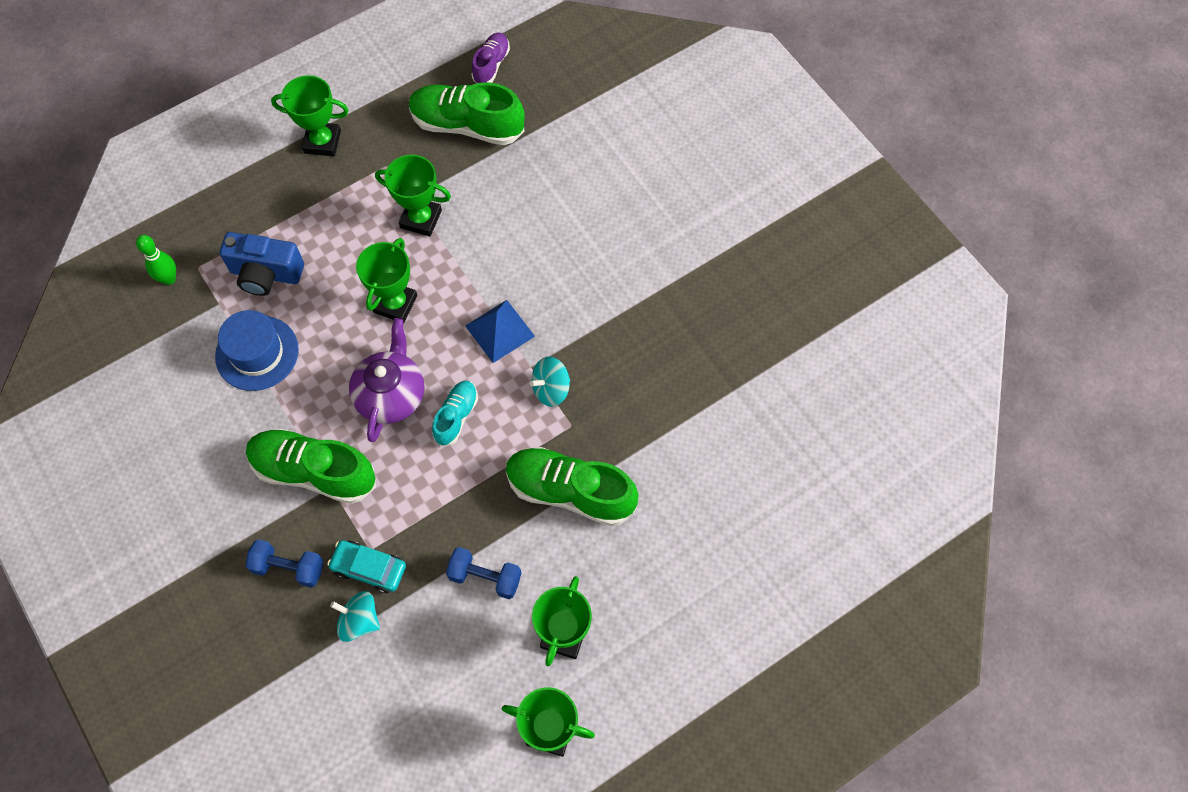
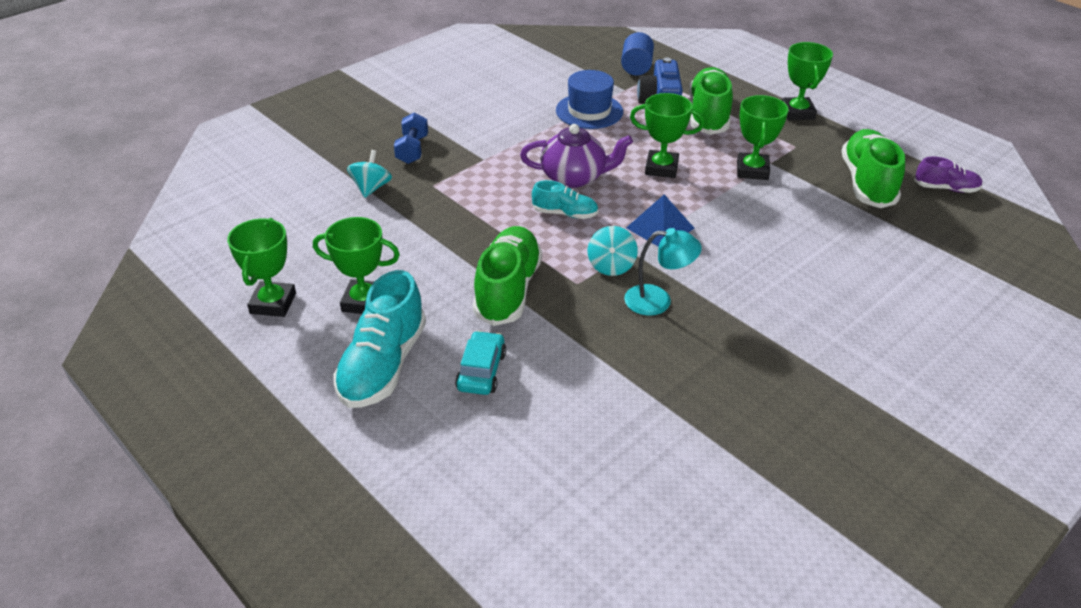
camera: 80 degrees right, 25 degrees down
green bowling pin [136,235,176,285] -> blue cylinder [621,32,654,75]
green shoe [246,429,376,504] -> green shoe moved to [689,67,733,135]
turquoise car [327,540,406,593] -> turquoise car moved to [455,331,506,395]
blue dumbbell [446,547,522,599] -> none
turquoise spinning top [530,357,570,407] -> turquoise spinning top turned 135 degrees counterclockwise [588,226,638,276]
none -> turquoise shoe [333,270,426,408]
none -> turquoise lamp [624,228,702,316]

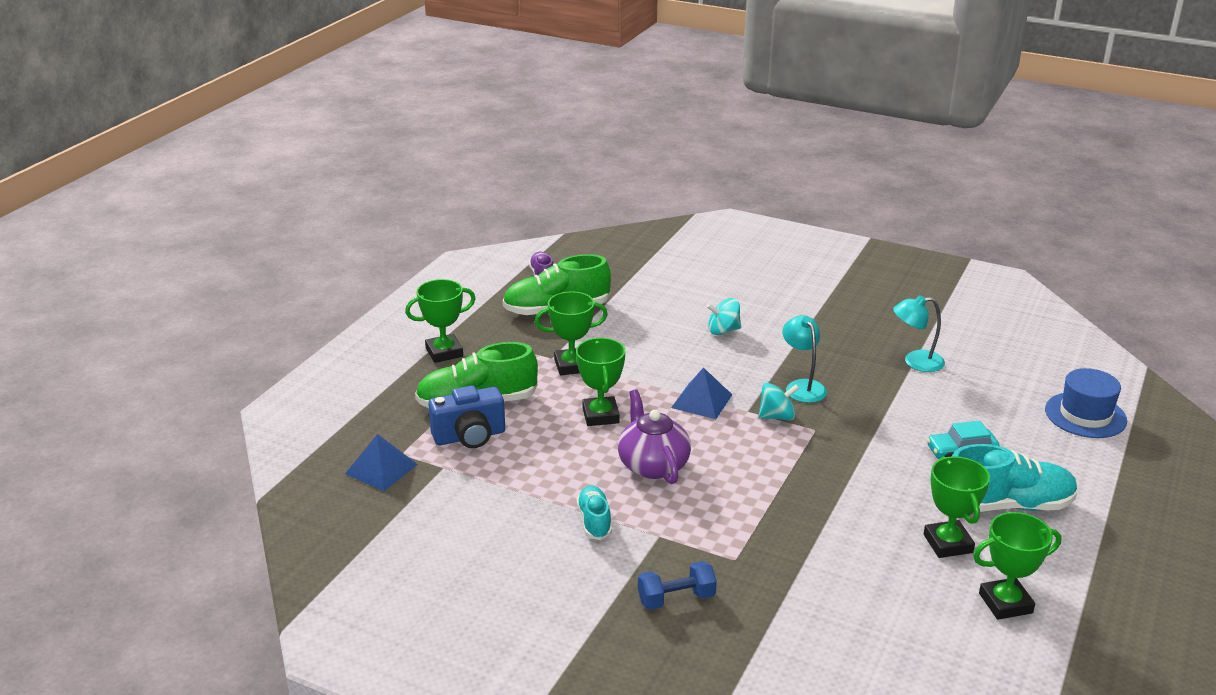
camera: 110 degrees left, 10 degrees down
turquoise spinning top [347,150,392,198] -> turquoise spinning top moved to [706,298,741,335]
green shoe [473,226,542,326] -> none
turquoise shoe [532,180,599,219] -> turquoise shoe moved to [577,485,612,540]
blue hat [556,70,623,129] -> blue hat moved to [1045,368,1127,438]
blue cylinder [621,32,654,75] -> blue pyramid [345,434,418,491]
none -> turquoise lamp [893,295,945,372]

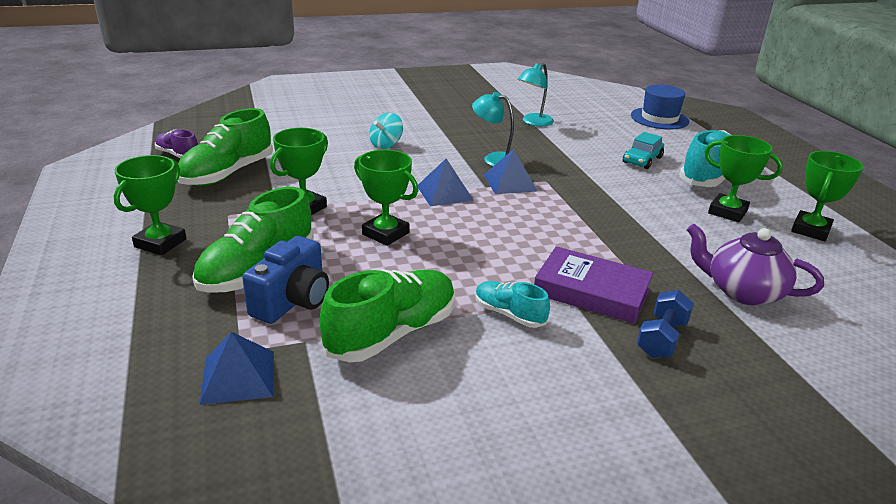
camera: 45 degrees left, 0 degrees up
purple teapot [618,389,691,484] -> purple teapot moved to [687,224,824,306]
turquoise spinning top [758,383,799,421] -> blue pyramid [484,149,538,194]
none -> green shoe [320,269,455,362]
none -> purple book [534,246,653,324]

